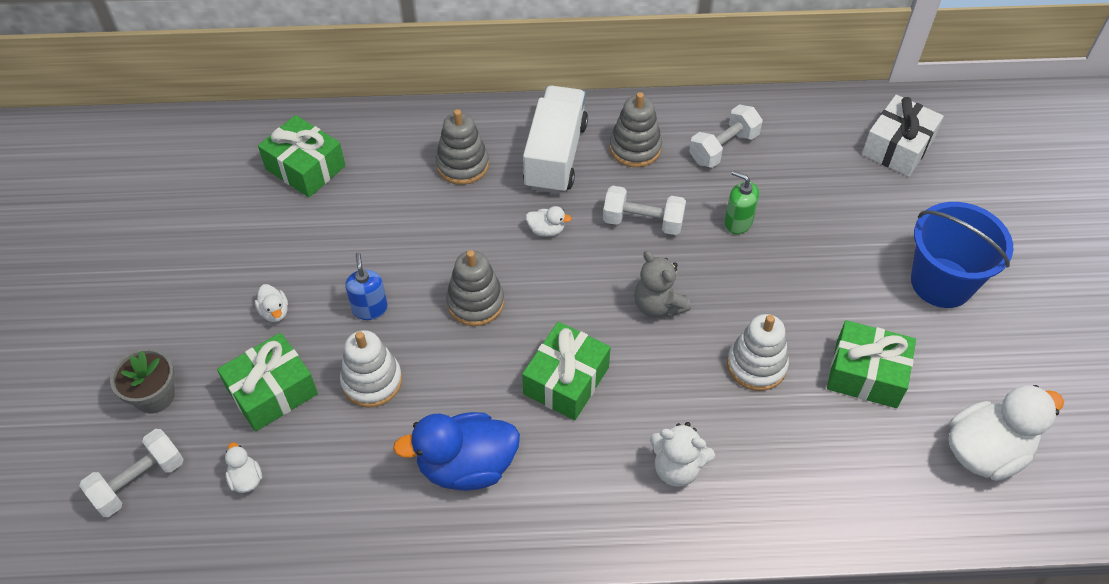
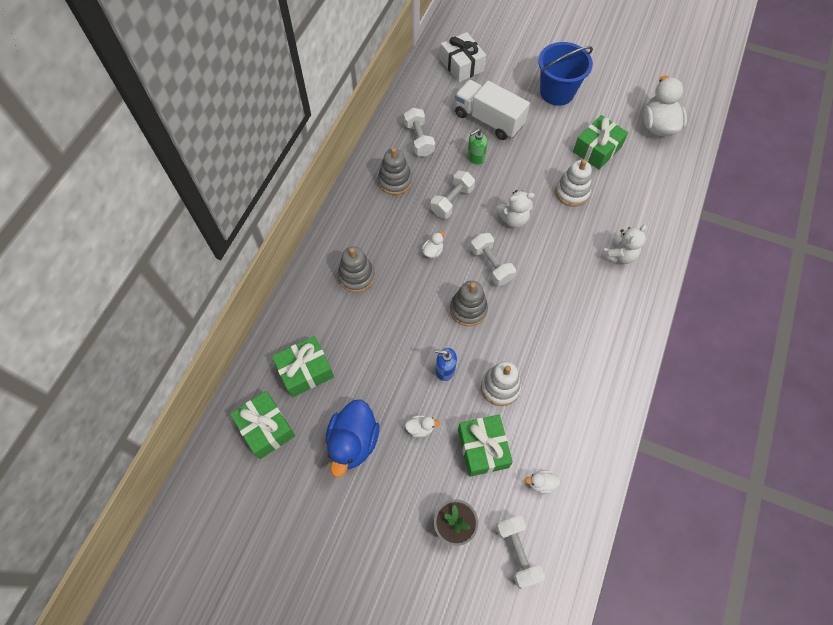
camera: 65 degrees left, 10 degrees up
blue duck [393,412,520,491] -> blue duck moved to [326,399,379,477]
green gift [522,322,611,420] -> green gift moved to [230,391,295,459]
white truck [523,86,588,194] -> white truck moved to [455,80,530,140]
grey teddy bear [634,251,691,318] -> white teddy bear [496,190,535,228]
none -> white dumbbell [470,233,516,286]

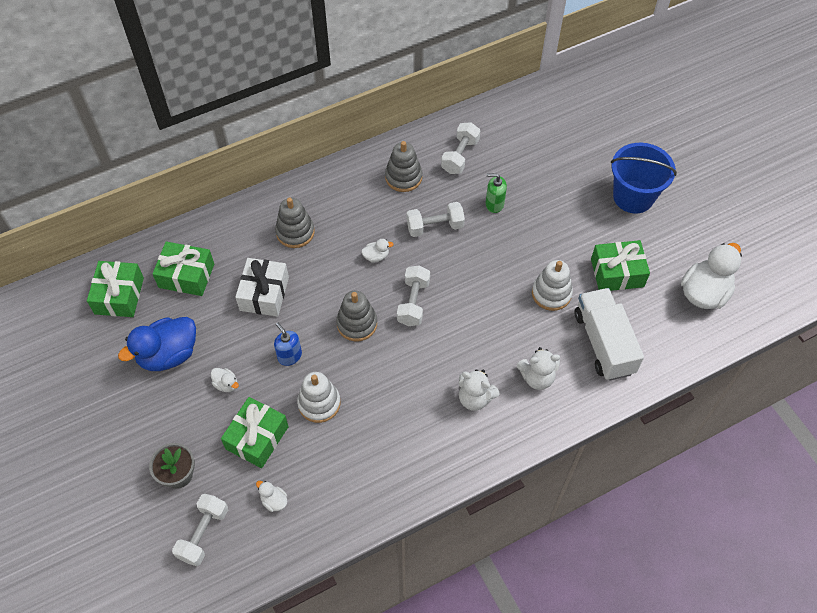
camera: 40 degrees right, 5 degrees down
white gift [440,32,486,82] -> white gift moved to [235,258,289,317]
white truck [455,80,530,140] -> white truck moved to [575,288,644,381]
white teddy bear [496,190,535,228] -> white teddy bear moved to [459,369,500,411]

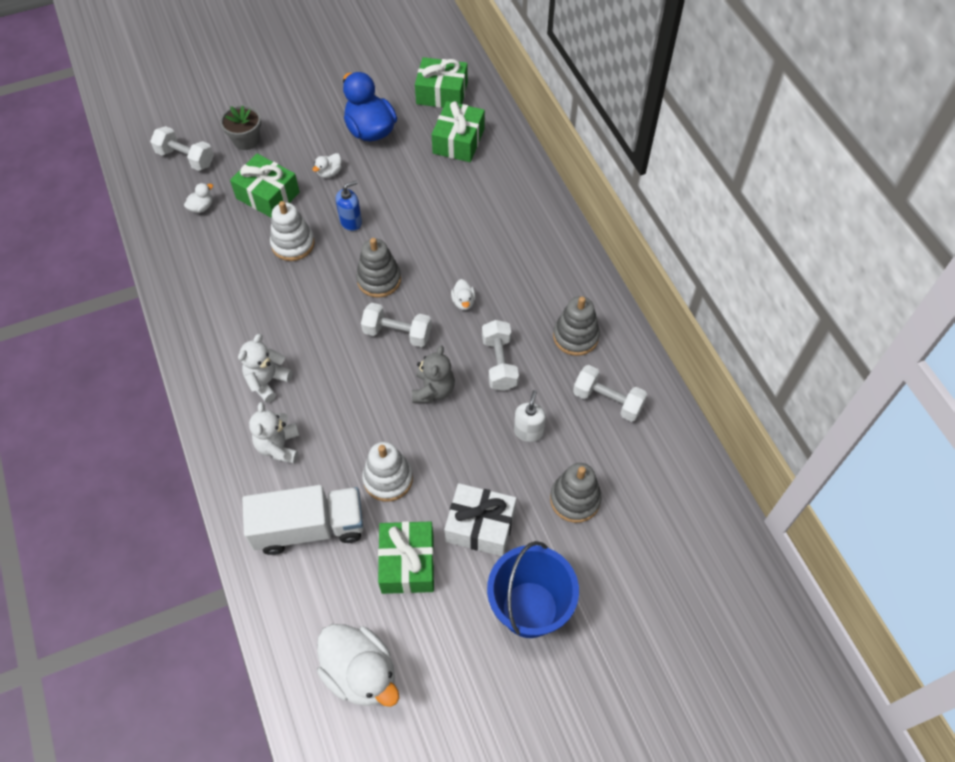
camera: 95 degrees right, 0 degrees up
white gift [235,258,289,317] -> white gift moved to [444,483,517,556]
grey stacking toy [275,198,315,248] -> grey stacking toy moved to [550,463,602,523]
green soap dispenser [486,173,507,213] -> white soap dispenser [514,390,546,442]
none -> grey teddy bear [412,345,455,403]

